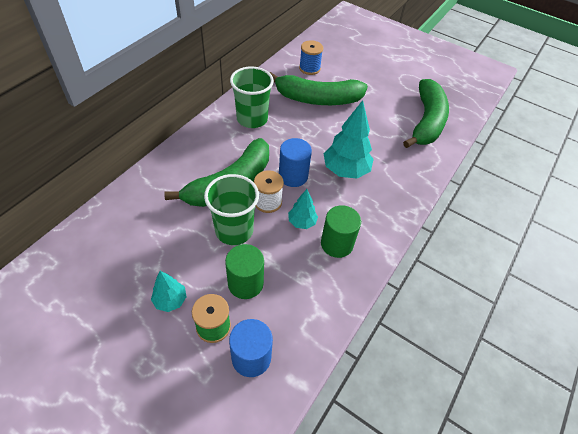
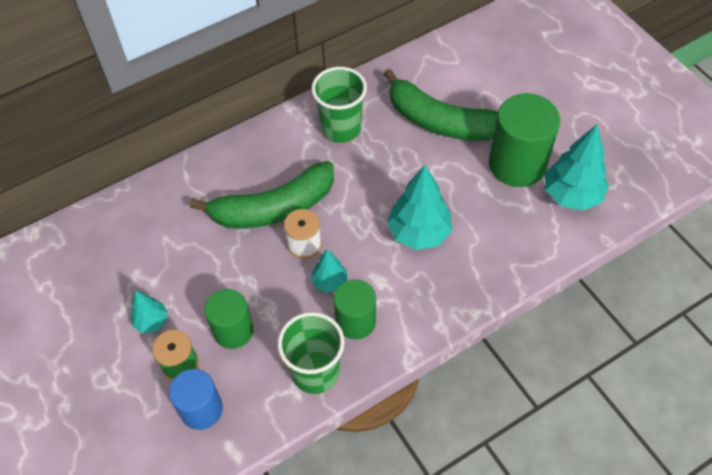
camera: 30 degrees right, 5 degrees up
green cup [204,174,259,245] -> green cup moved to [278,312,345,394]
blue cylinder [279,138,312,187] -> none
blue spool [299,40,323,75] -> none
green banana [403,79,449,148] -> turquoise tree [545,124,609,211]
none -> green cylinder [489,93,560,187]

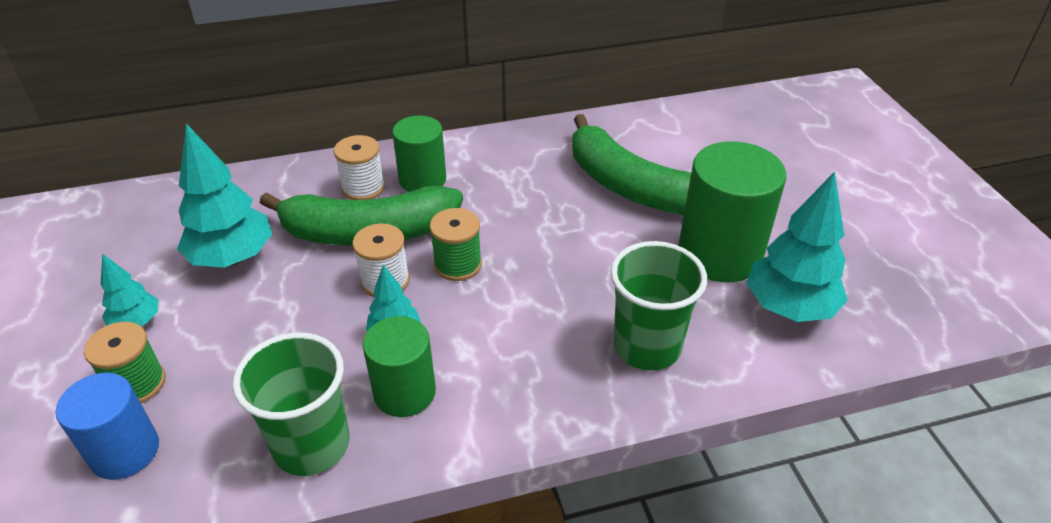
camera: 15 degrees right, 15 degrees down
green cylinder [205,289,254,349] -> green cylinder moved to [392,116,446,192]
green cup [311,67,367,143] -> green cup moved to [611,241,707,371]
turquoise tree [387,165,452,250] -> turquoise tree moved to [177,124,272,268]
none -> white spool [334,135,385,200]
none -> green spool [429,208,482,281]

